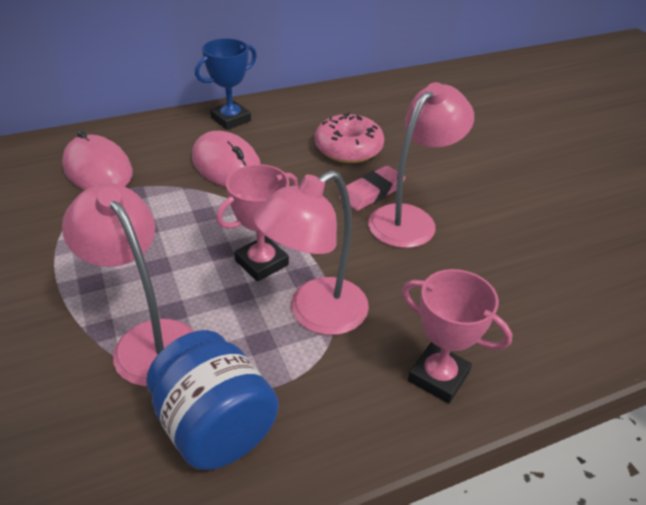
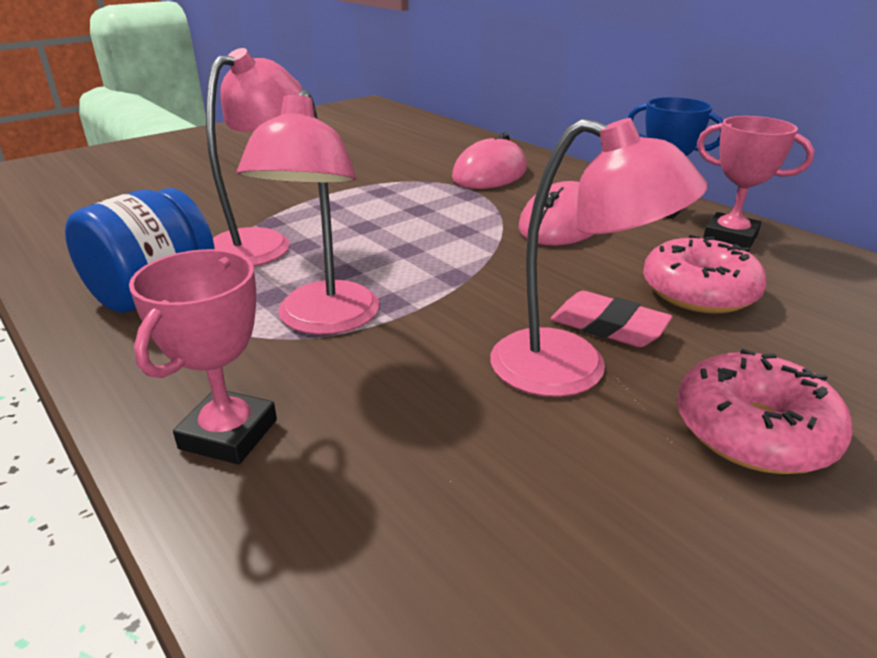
camera: 75 degrees right, 10 degrees down
pink trophy [216,164,298,282] -> pink trophy moved to [697,116,814,248]
pink lamp [253,170,369,335] -> pink lamp turned 120 degrees counterclockwise [237,90,379,335]
none -> pink donut [677,349,853,474]

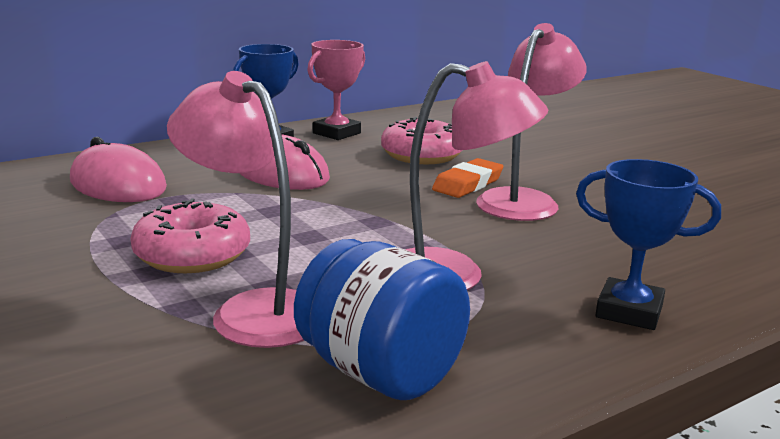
camera: 85 degrees left, 10 degrees down
pink trophy [129,249,277,464] -> blue trophy [576,159,721,330]
pink eraser [550,291,672,347] -> orange eraser [432,158,503,198]
pink donut [677,349,853,474] -> pink donut moved to [130,199,250,273]

